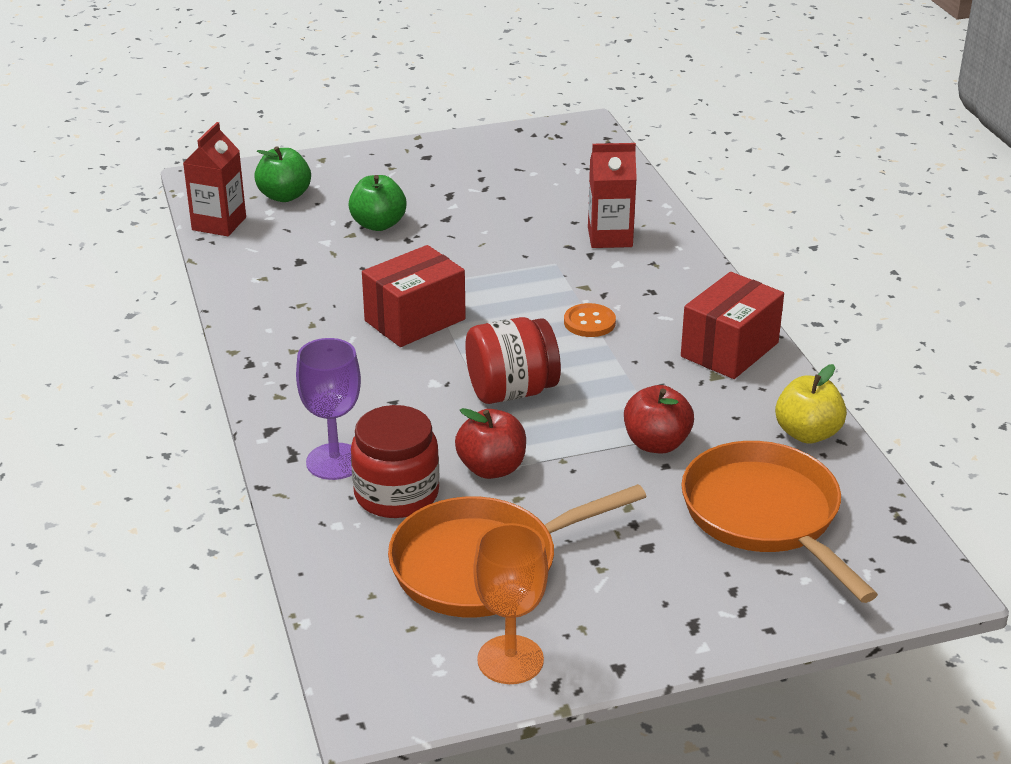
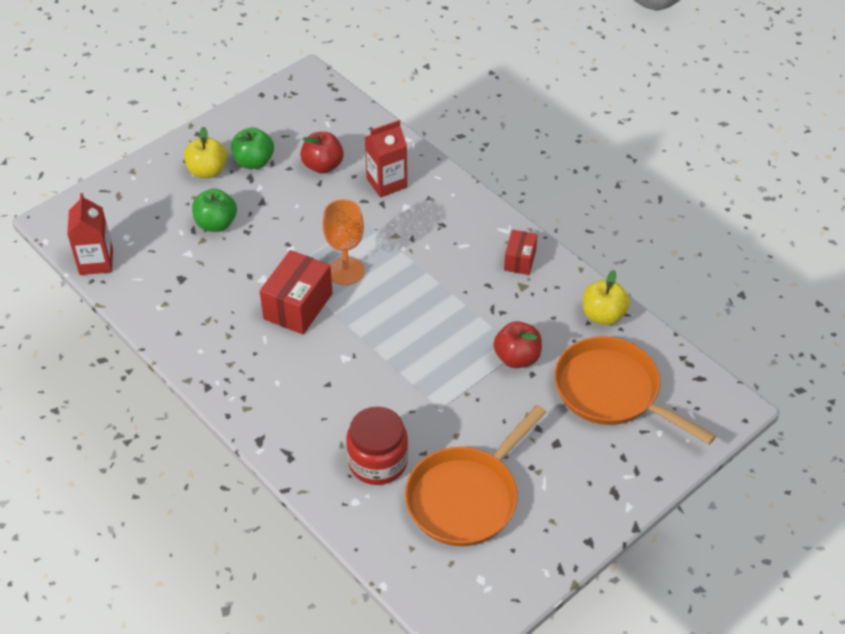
camera: 25 degrees left, 15 degrees up
green apple [254,146,311,202] -> green apple moved to [231,127,274,169]
purple goblet [296,338,361,480] -> none
red apple [455,408,526,479] -> red apple moved to [300,132,344,174]
red jar [466,317,561,404] -> none
orange goblet [473,523,548,684] -> orange goblet moved to [323,199,365,285]
orange button [564,303,616,337] -> none
red box [681,272,784,379] -> red box [504,230,537,275], size x0.58
none -> yellow apple [184,127,227,178]

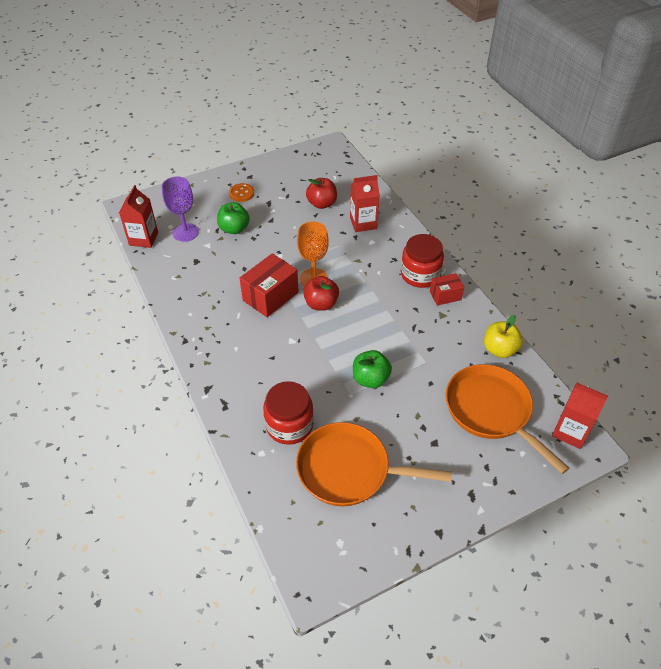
camera: 15 degrees right, 0 degrees up
yellow apple [184,127,227,178] -> orange button [229,183,254,202]
green apple [231,127,274,169] -> green apple moved to [353,350,392,388]
orange pan [405,405,546,546] -> orange pan turned 45 degrees clockwise [296,422,452,506]
red apple [494,321,542,368] -> red apple moved to [303,276,339,311]
red box [504,230,537,275] -> red box turned 45 degrees clockwise [430,273,464,305]
none -> purple goblet [162,177,199,242]
none -> red jar [401,234,444,288]
none -> red carton [552,383,608,449]

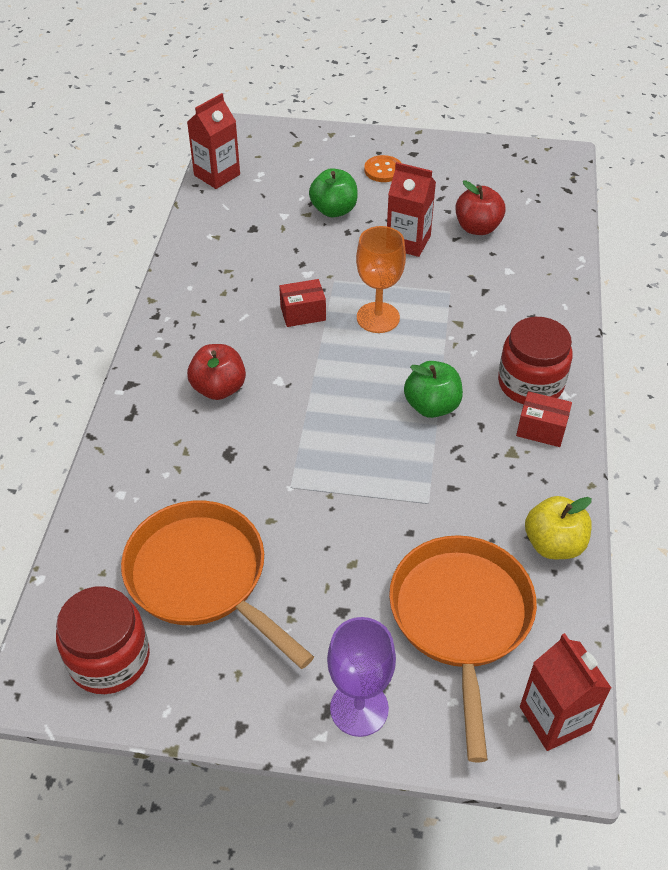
camera: 35 degrees right, 0 degrees up
purple goblet [162,177,199,242] -> purple goblet moved to [327,617,396,737]
red box [240,254,299,317] -> red box [279,279,326,327], size x0.58
red jar [263,381,314,445] -> red jar moved to [56,586,150,694]
red apple [303,276,339,311] -> red apple moved to [187,344,246,400]
red carton [350,175,380,232] -> red carton moved to [387,162,436,257]
green apple [353,350,392,388] -> green apple moved to [404,361,463,418]

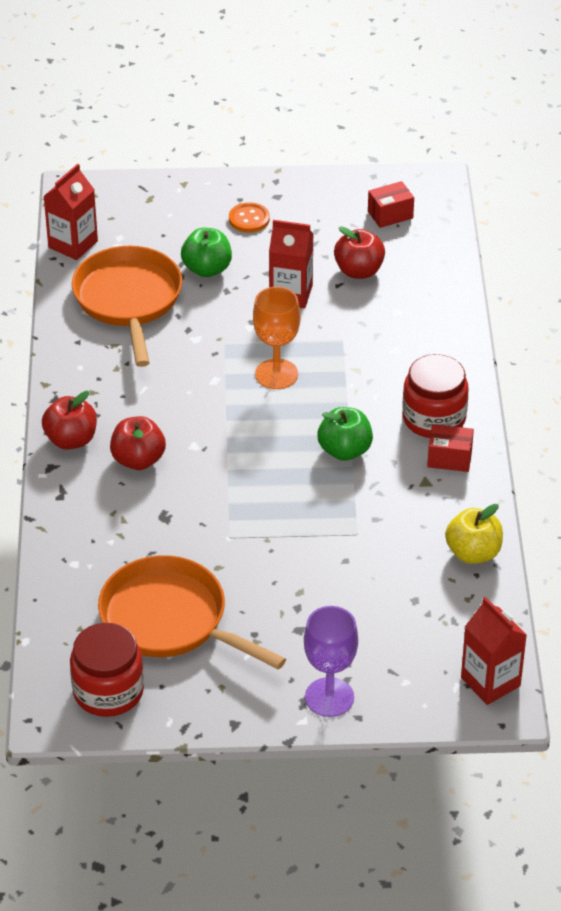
camera: 10 degrees left, 5 degrees down
red box [279,279,326,327] -> red box moved to [368,181,414,228]
orange pan [389,535,537,762] -> orange pan moved to [72,246,182,367]
none -> red apple [42,391,97,450]

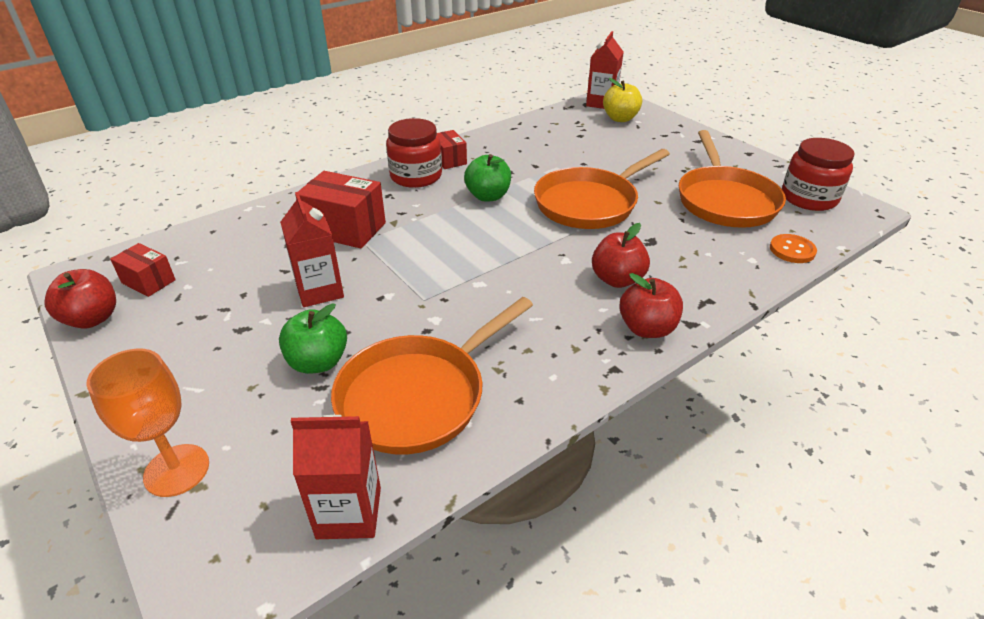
camera: 125 degrees left, 5 degrees down
orange button [229,202,270,233] -> orange button moved to [770,234,817,263]
orange goblet [253,287,300,389] -> orange goblet moved to [87,349,209,497]
purple goblet [304,606,358,717] -> none
red apple [334,226,385,279] -> red apple moved to [45,269,116,329]
yellow apple [445,504,503,564] -> yellow apple moved to [603,78,642,122]
none -> red box [296,171,386,249]
none -> orange pan [534,149,670,229]

